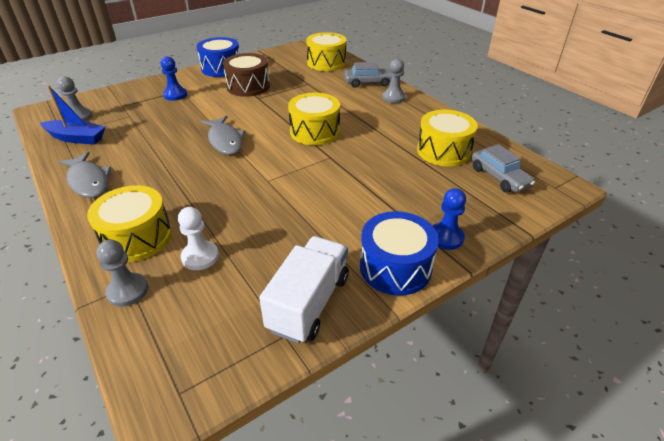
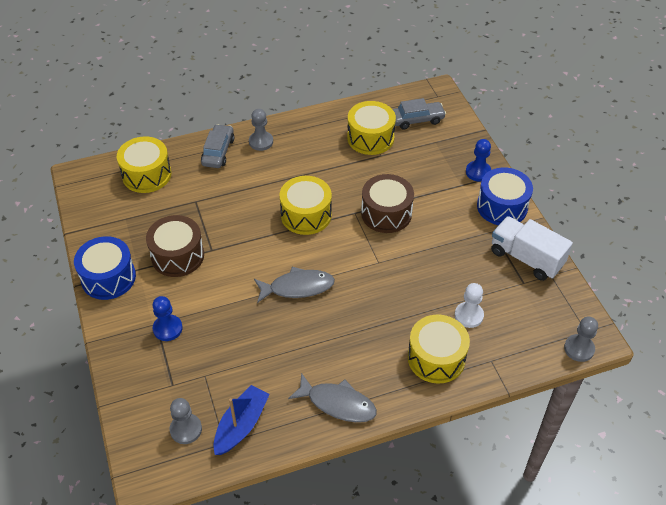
camera: 75 degrees left, 10 degrees up
grey fish [58,152,111,198] -> grey fish turned 45 degrees clockwise [288,373,377,422]
grey pawn [96,240,148,307] -> grey pawn moved to [564,317,598,362]
none -> brown drum [361,174,414,233]

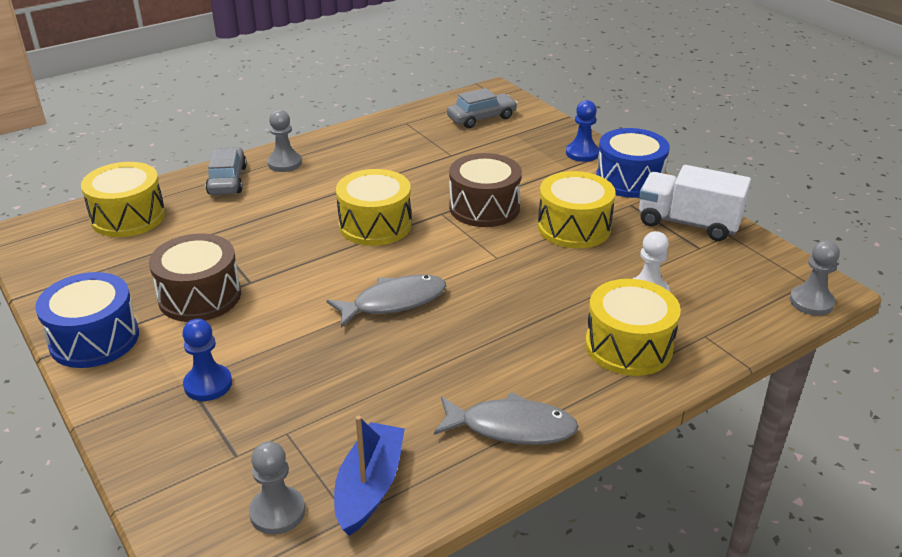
camera: 15 degrees left, 15 degrees down
yellow drum [347,101,396,155] -> yellow drum moved to [538,171,615,248]

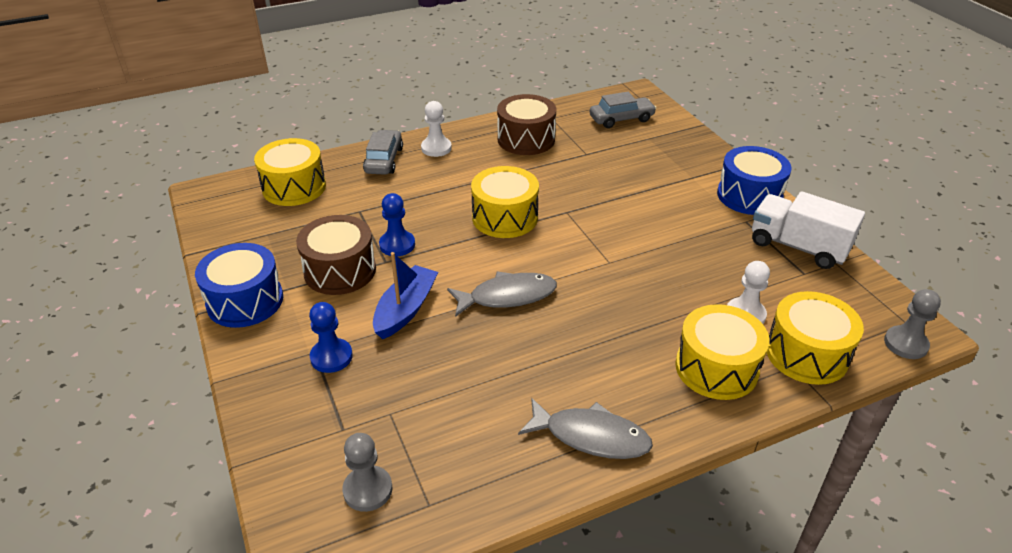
camera: 10 degrees right, 5 degrees up
grey pawn [267,110,302,172] -> white pawn [421,101,452,157]
blue boat [334,416,405,536] -> blue boat moved to [373,252,438,339]
brown drum [449,153,522,227] -> brown drum moved to [497,94,556,155]
yellow drum [538,171,615,248] -> yellow drum moved to [767,291,864,385]
blue pawn [566,100,600,162] -> blue pawn moved to [379,193,415,256]

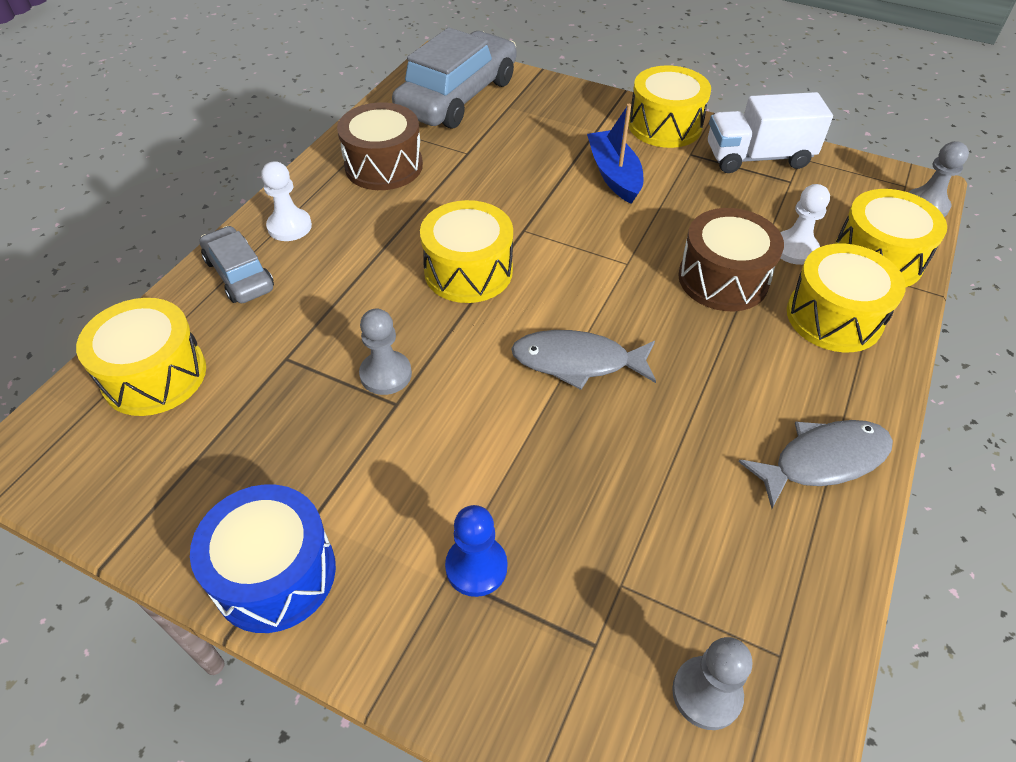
camera: 40 degrees left, 10 degrees up
brown drum [296,215,376,295] -> brown drum moved to [678,208,784,311]
blue boat [373,252,438,339] -> blue boat moved to [587,104,643,204]
blue pawn [379,193,415,256] -> grey pawn [359,309,412,395]
grey fish [447,271,557,317] -> grey fish turned 120 degrees counterclockwise [511,330,656,390]
grey car [590,92,656,128] -> grey car [392,27,516,129], size x1.82
blue drum [717,146,792,215] -> yellow drum [629,65,711,148]

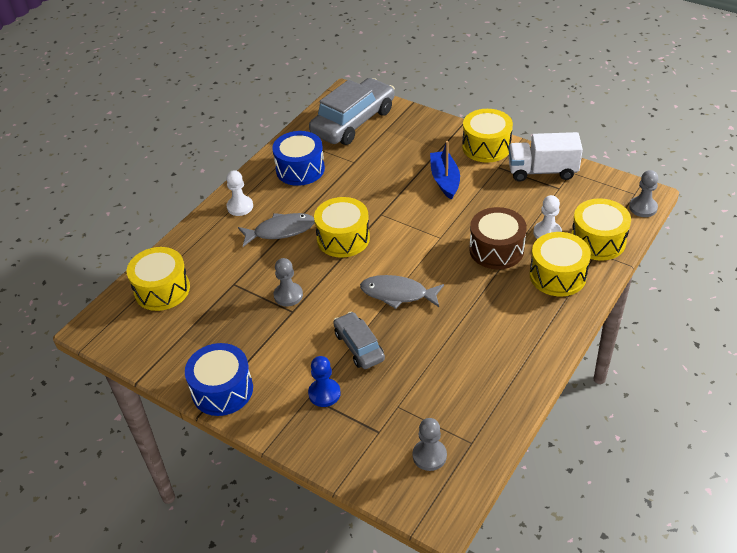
camera: 10 degrees right, 5 degrees down
grey car [199,226,274,303] -> grey car moved to [333,312,385,369]
brown drum [337,102,423,190] -> blue drum [272,131,325,186]
grey fish [738,420,893,509] -> grey fish moved to [238,213,315,247]

